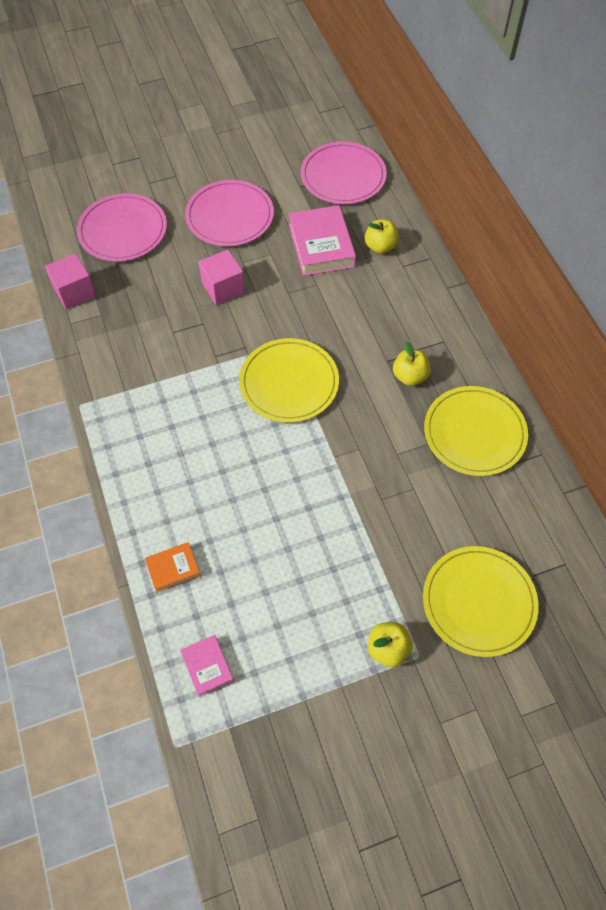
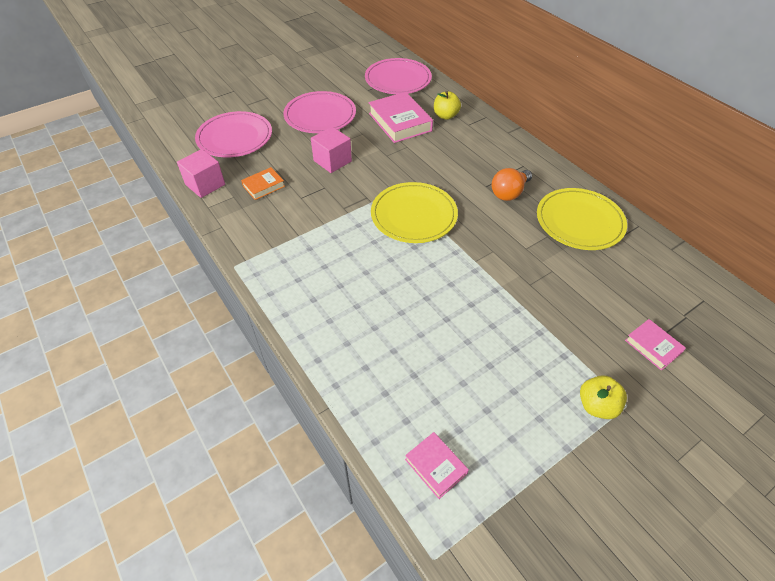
camera: 15 degrees left, 10 degrees down
orange book [145,542,201,593] -> orange book moved to [241,167,285,200]
yellow apple [393,342,431,386] -> orange light bulb [492,168,532,201]
yellow plate [423,546,539,657] -> pink book [625,319,686,371]

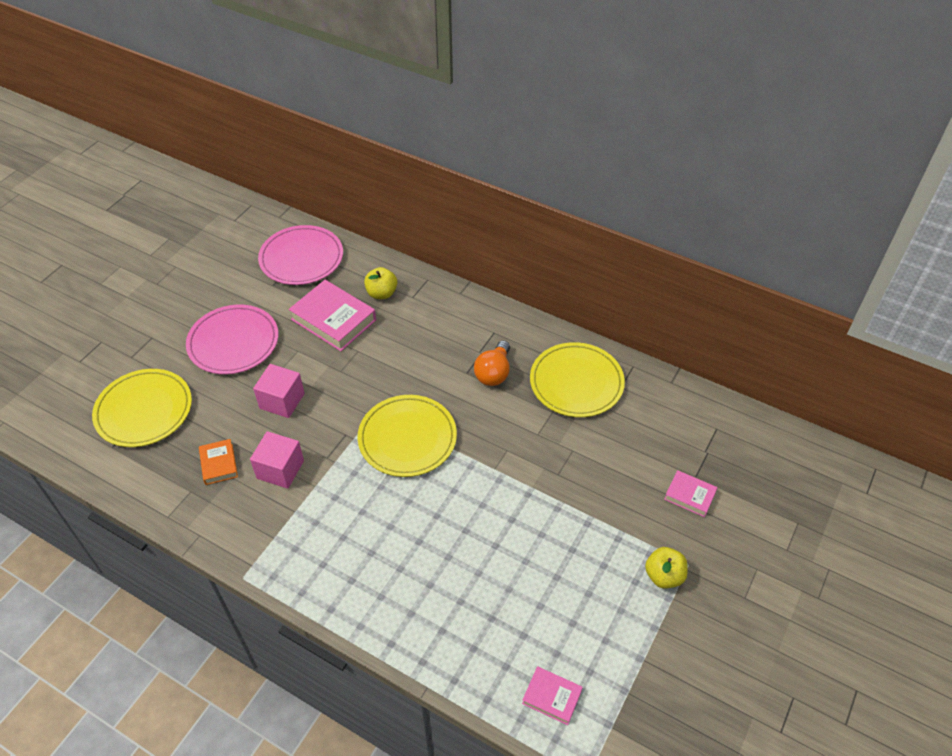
camera: 25 degrees left, 0 degrees up
pink cube [177,149,225,198] -> pink cube moved to [250,431,304,489]
pink plate [195,111,272,157] -> yellow plate [92,369,192,447]
orange book [241,167,285,200] -> orange book turned 45 degrees counterclockwise [199,439,238,485]

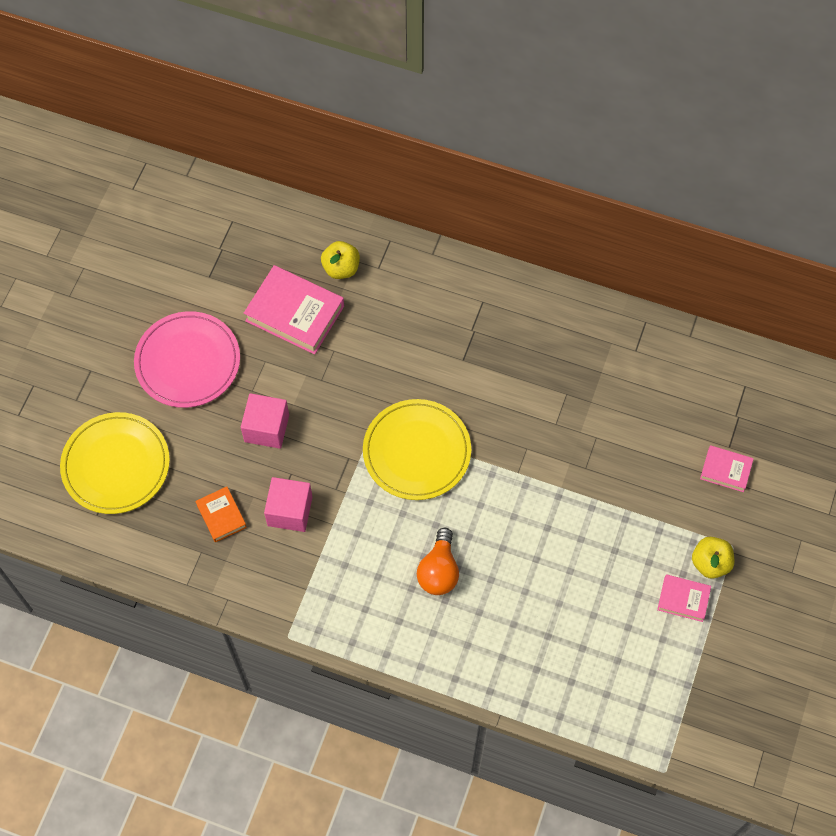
camera: 10 degrees left, 15 degrees up
pink plate [258,225,343,285] -> none
orange light bulb [474,341,510,386] -> orange light bulb moved to [417,528,459,595]
pink book [522,666,583,725] -> pink book moved to [657,574,711,622]
yellow plate [530,342,625,417] -> none

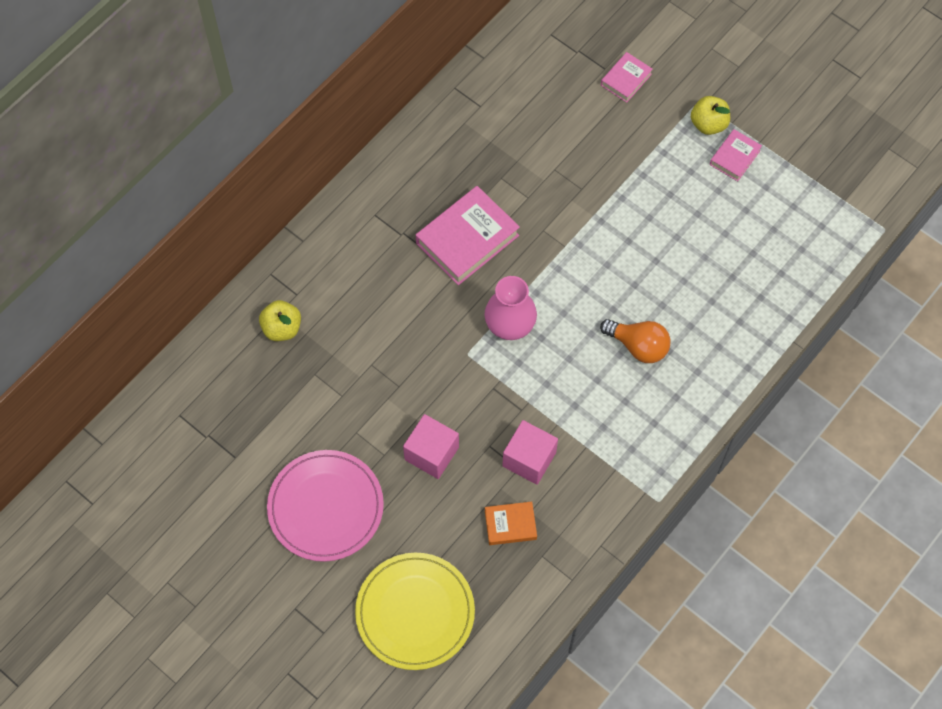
camera: 70 degrees left, 0 degrees up
pink book [244,265,344,355] -> pink book moved to [416,186,520,285]
yellow plate [363,399,471,500] -> pink vase [485,276,537,340]

